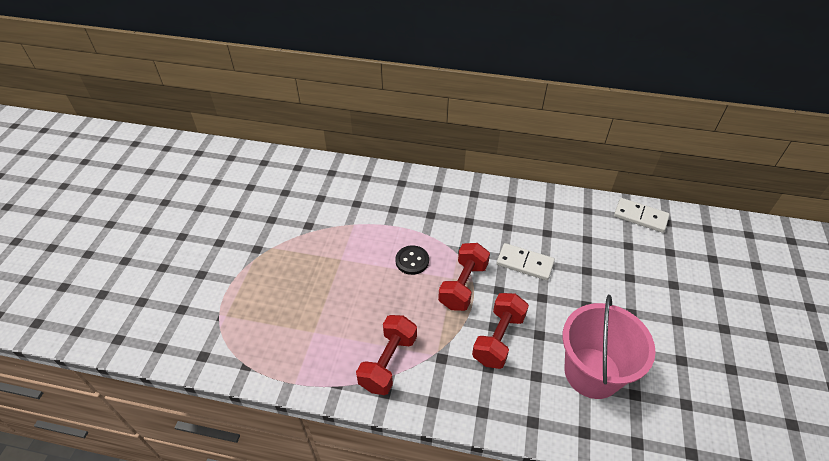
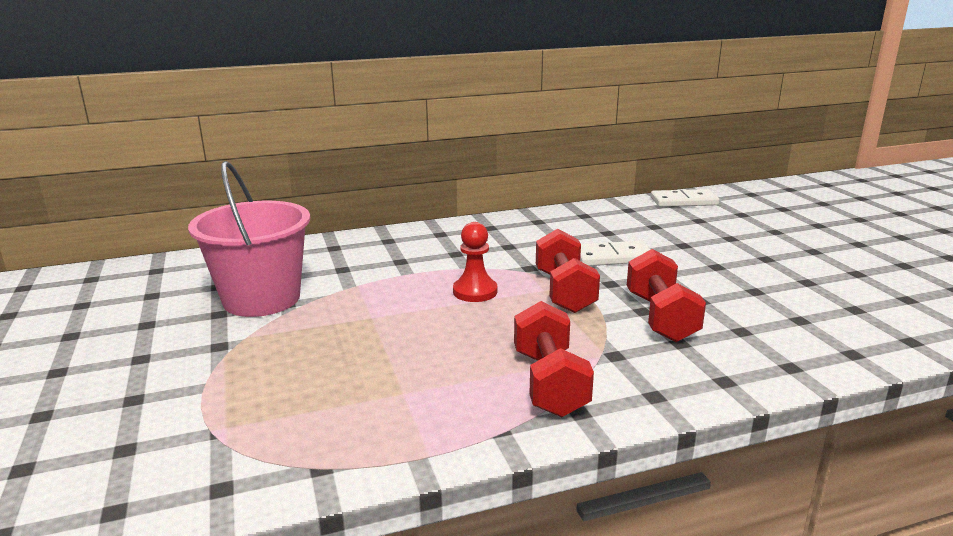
camera: 30 degrees left, 25 degrees down
black button [395,245,429,275] -> red pawn [453,222,498,302]
pink bucket [562,295,656,399] -> pink bucket moved to [188,161,310,317]

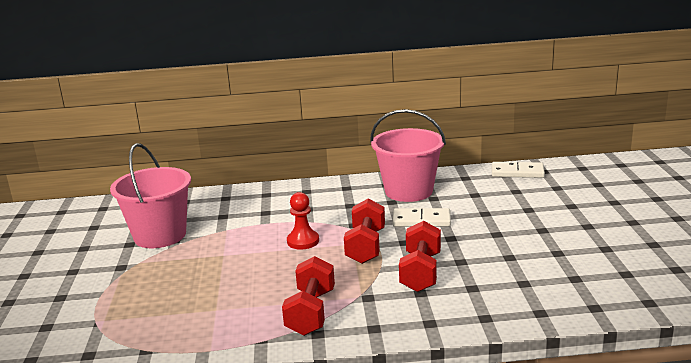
camera: 15 degrees right, 0 degrees up
none -> pink bucket [370,109,446,202]

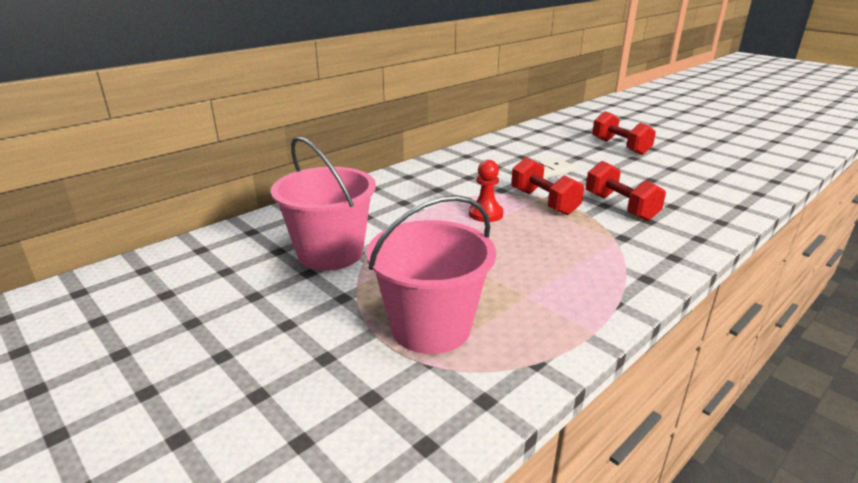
camera: 40 degrees left, 5 degrees up
red dumbbell [282,256,335,336] -> red dumbbell moved to [592,111,656,155]
pink bucket [370,109,446,202] -> pink bucket moved to [366,195,496,354]
white domino [492,162,545,178] -> none

